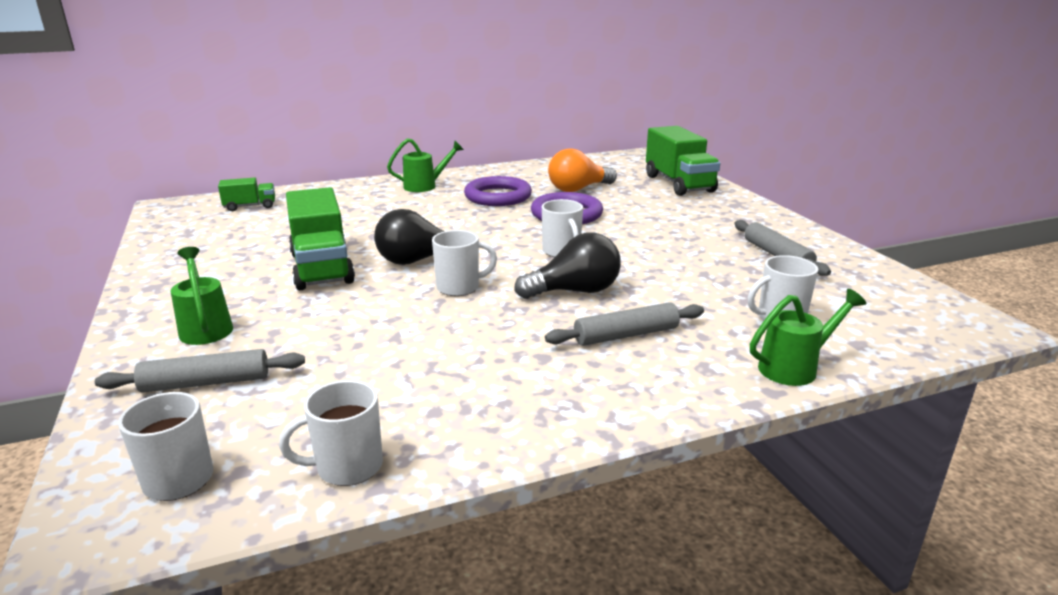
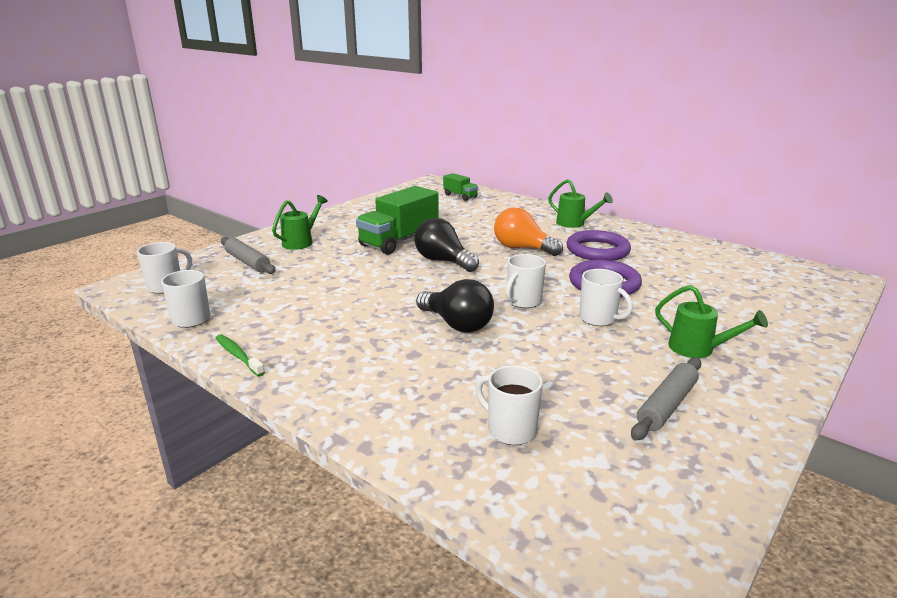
camera: 60 degrees right, 0 degrees up
white mug [432,230,497,296] -> white mug moved to [579,269,633,326]
grey rolling pin [545,302,704,346] -> none
orange light bulb [548,148,617,192] -> orange light bulb moved to [494,207,563,256]
green truck [646,126,720,196] -> none
green watering can [750,289,866,386] -> green watering can moved to [655,285,768,358]
none -> green toothbrush [216,334,265,377]

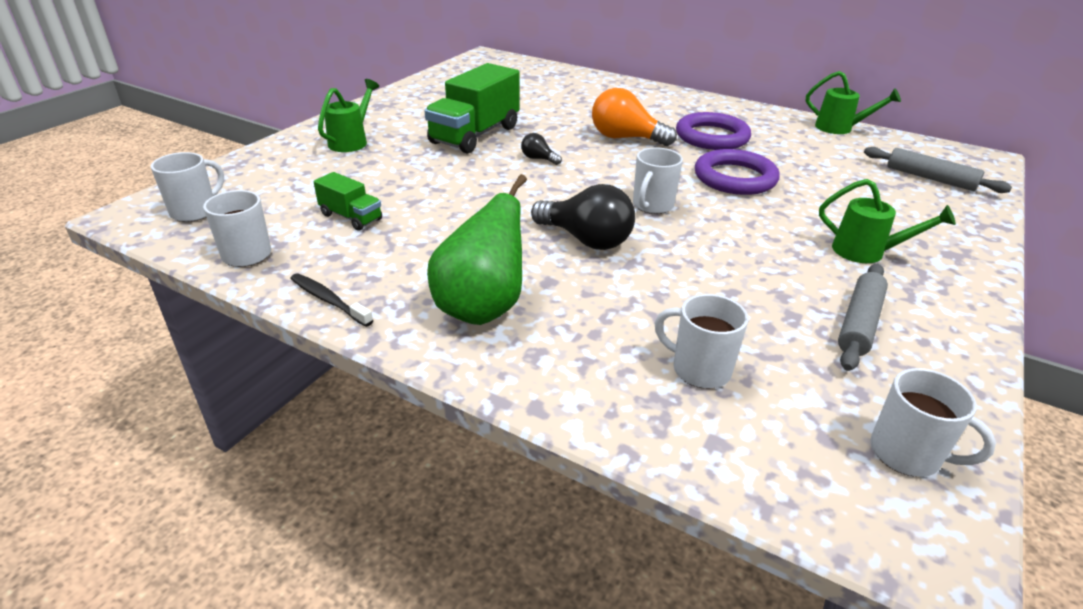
camera: 10 degrees left, 10 degrees up
green toothbrush [216,334,265,377] -> black toothbrush [290,273,373,327]
grey rolling pin [221,237,276,274] -> grey rolling pin moved to [864,147,1012,193]
black light bulb [414,218,479,272] -> black light bulb [521,133,562,165], size x0.49
green truck [443,173,478,201] -> green truck moved to [314,172,382,231]
green watering can [548,179,613,228] -> green watering can moved to [806,71,901,134]
white mug [579,269,633,326] -> white mug moved to [870,368,996,477]
none -> green pear [427,174,527,325]

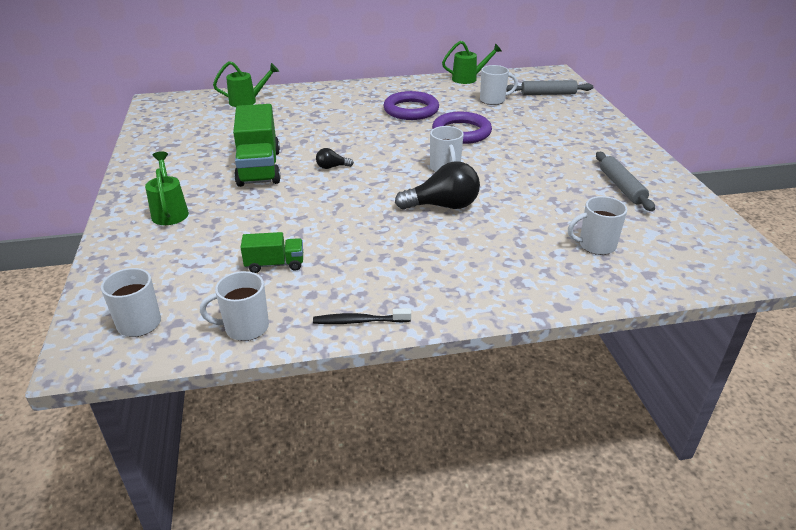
camera: 40 degrees left, 0 degrees up
green pear [427,174,527,325] -> none
orange light bulb [592,88,677,146] -> none
green watering can [819,179,956,263] -> green watering can moved to [213,61,279,107]
white mug [870,368,996,477] -> white mug moved to [480,65,518,105]

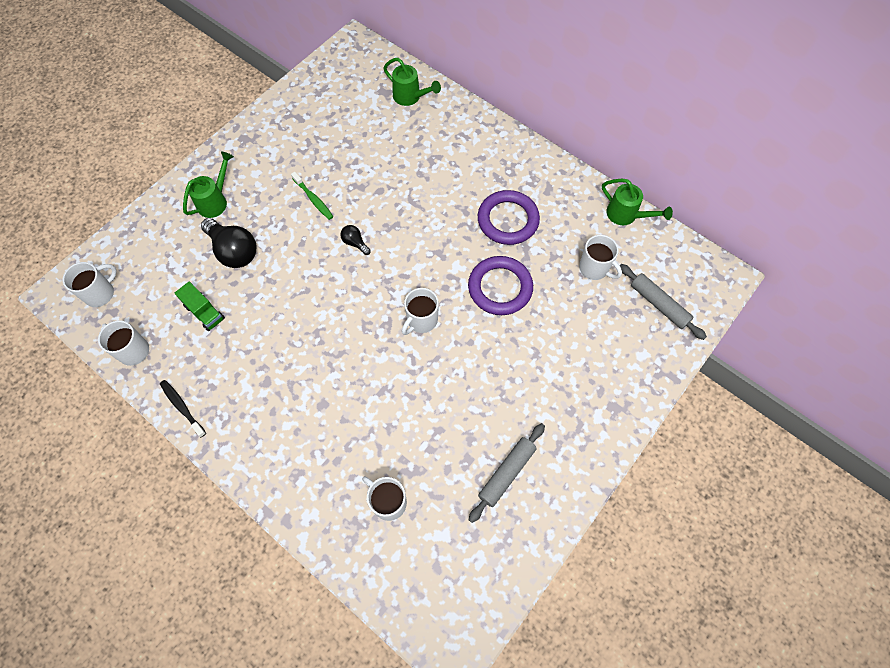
camera: 50 degrees right, 30 degrees up
green truck [233,104,281,187] -> green toothbrush [291,172,333,220]
black light bulb [395,161,480,210] -> black light bulb moved to [201,218,257,268]

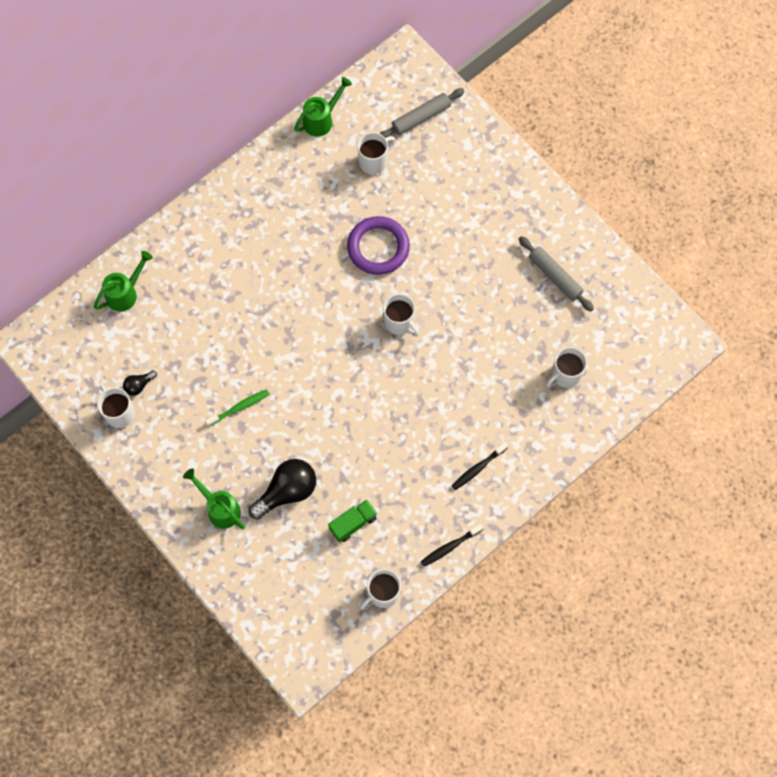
camera: 80 degrees left, 5 degrees up
white mug [63,262,117,307] -> white mug moved to [97,385,135,428]
black light bulb [340,225,371,255] -> black light bulb moved to [123,370,157,396]
purple ring [478,190,540,245] -> none
none -> black toothbrush [452,442,508,490]

